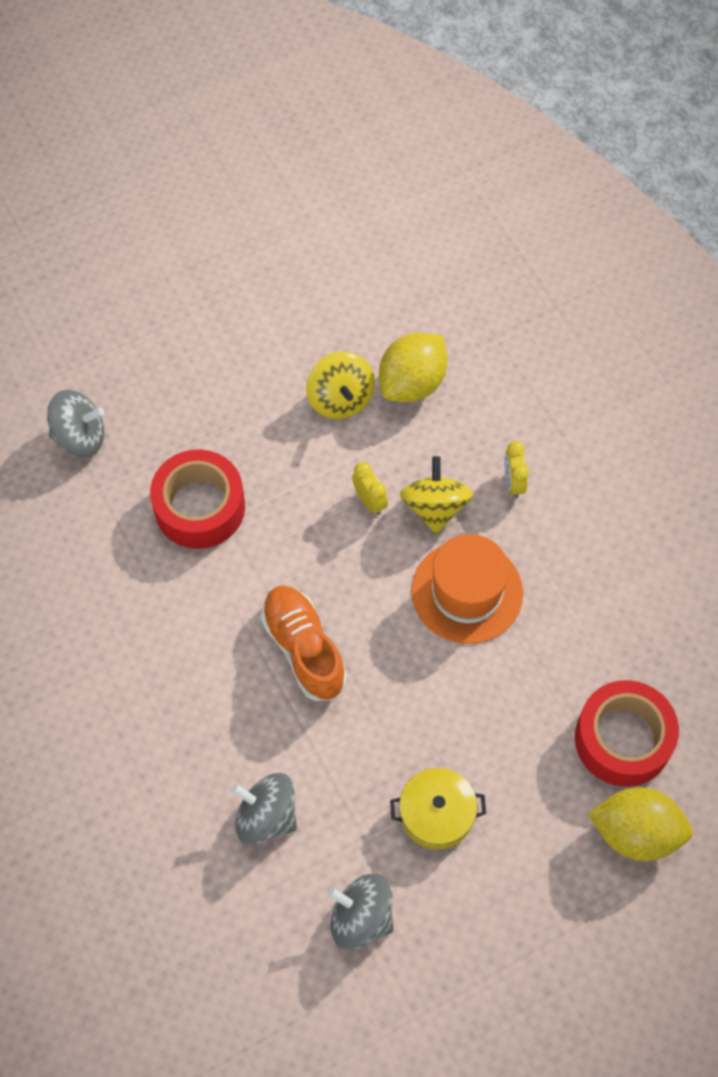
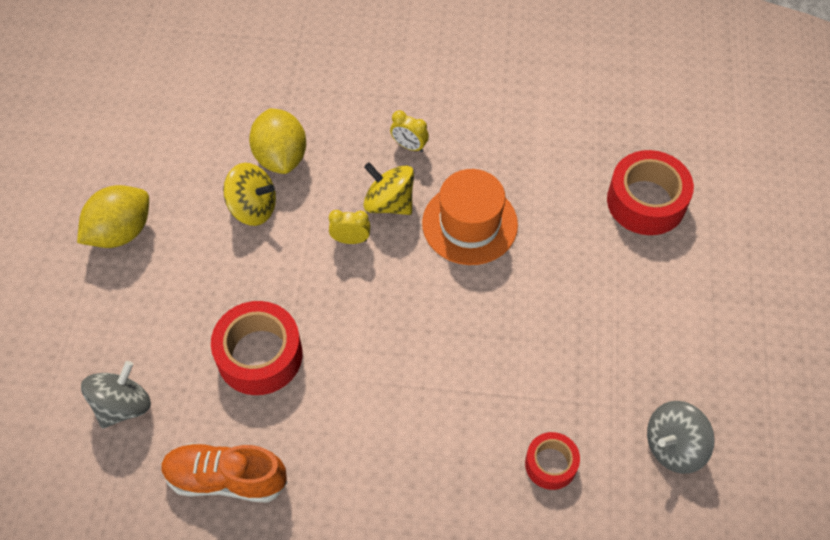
camera: 55 degrees left, 5 degrees down
grey spinning top [231,773,297,845] -> red tape [525,432,580,490]
orange shoe [261,586,347,701] -> orange shoe moved to [161,443,287,503]
yellow pot [390,768,486,850] -> none
yellow lemon [588,787,693,861] -> yellow lemon moved to [77,185,149,248]

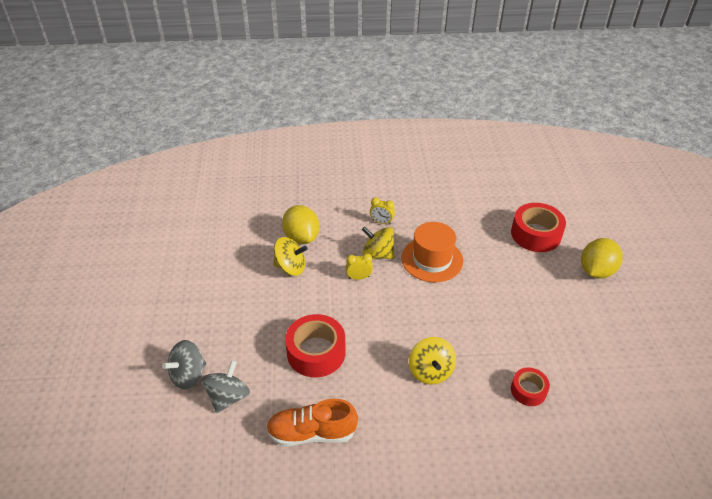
camera: 10 degrees left, 15 degrees down
yellow lemon [77,185,149,248] -> yellow lemon moved to [581,238,622,279]
grey spinning top [647,401,715,474] -> grey spinning top moved to [162,340,206,390]
none -> yellow spinning top [409,337,456,384]

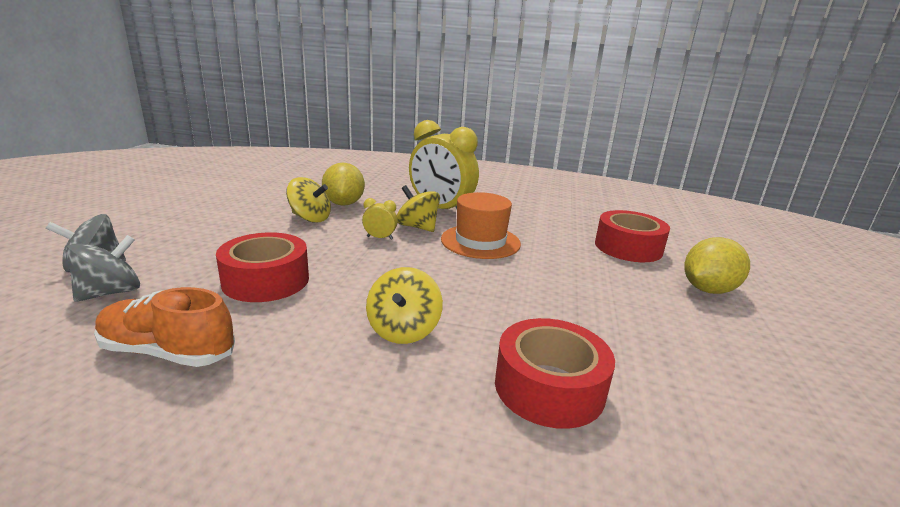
camera: 15 degrees right, 20 degrees down
yellow clock [370,197,395,224] -> yellow clock [409,120,479,209], size x2.44
red tape [511,368,550,406] -> red tape [495,318,615,429], size x1.74

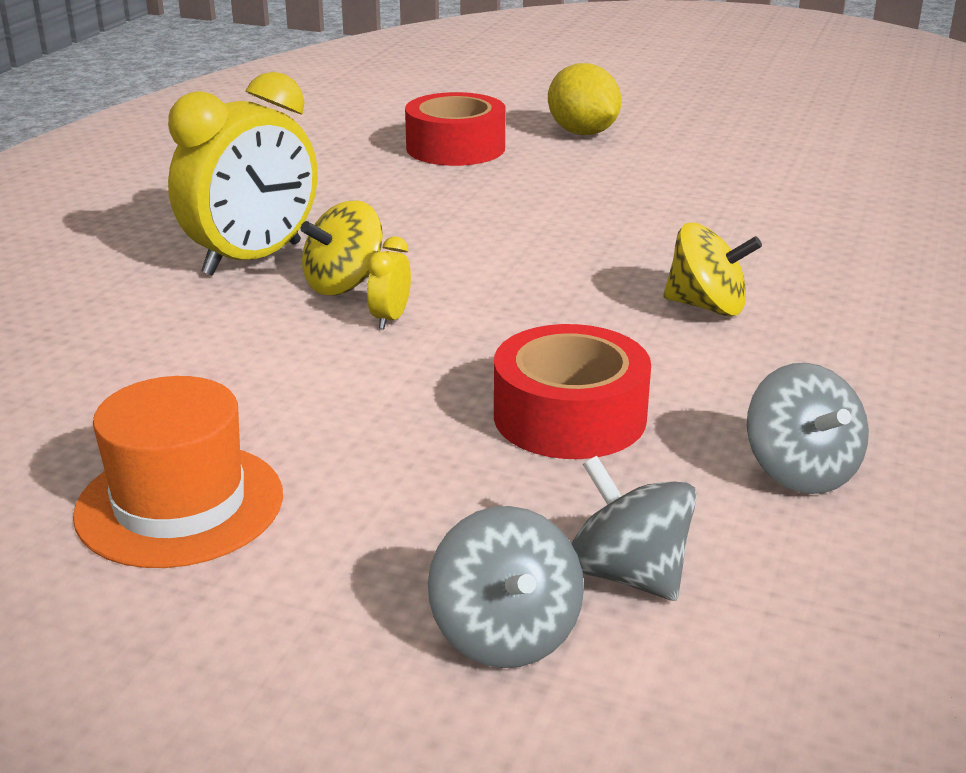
camera: 80 degrees left, 5 degrees up
orange shoe [94,287,235,367] -> grey spinning top [747,363,869,494]
yellow spinning top [286,177,331,223] -> none
yellow lemon [322,163,365,206] -> none
orange hat [441,192,521,259] -> orange hat moved to [73,376,283,568]
red tape [495,318,615,429] -> none

